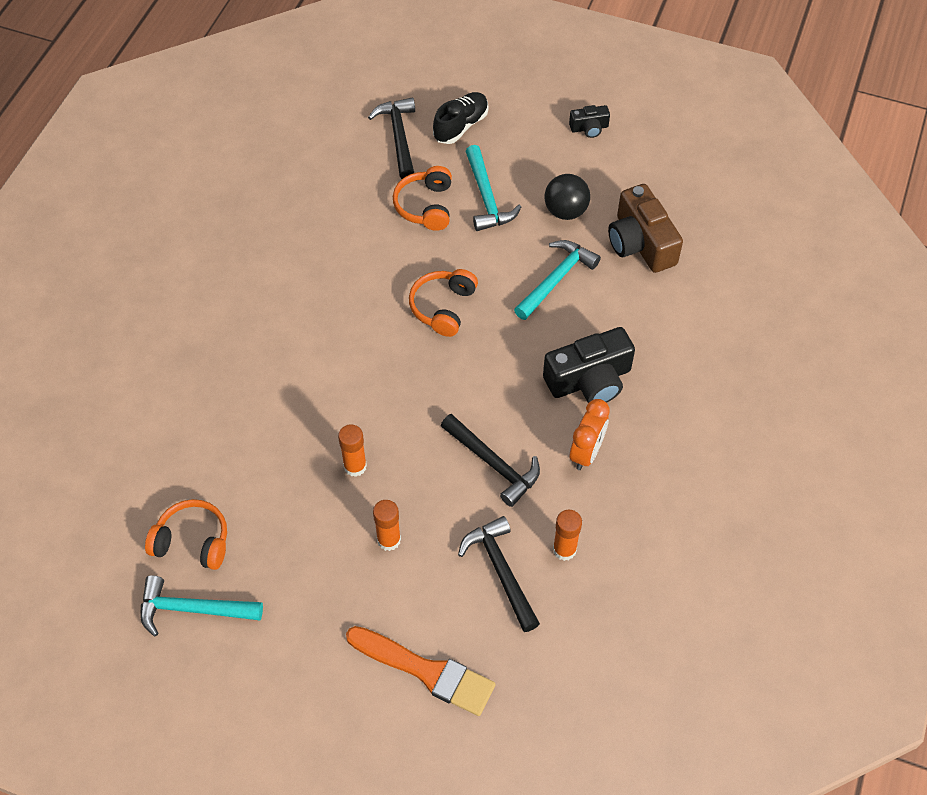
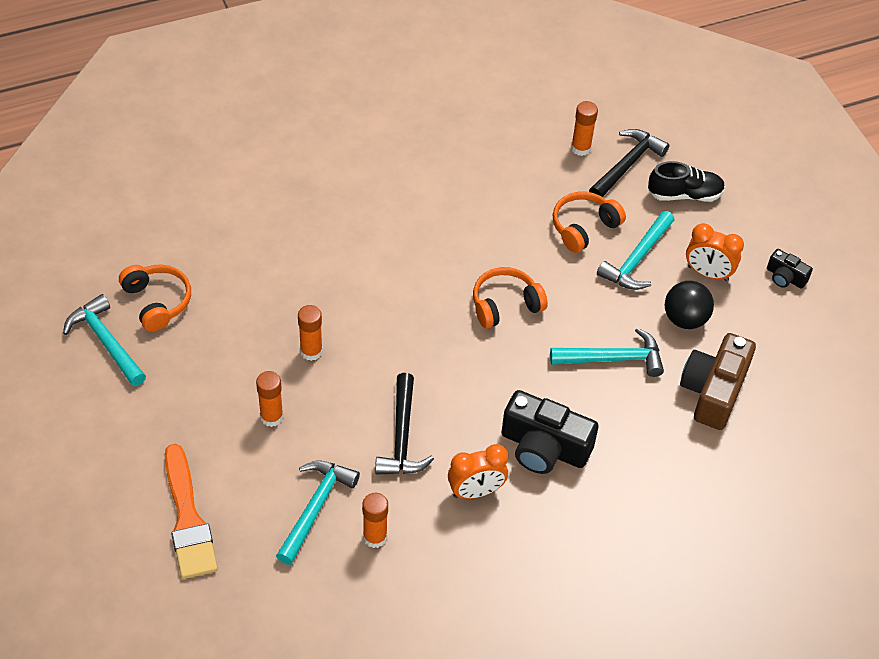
camera: 45 degrees right, 5 degrees down
black hammer [458,516,540,632] -> turquoise hammer [276,461,360,565]
none -> orange glue stick [571,101,598,156]
none -> orange clock [686,223,744,281]

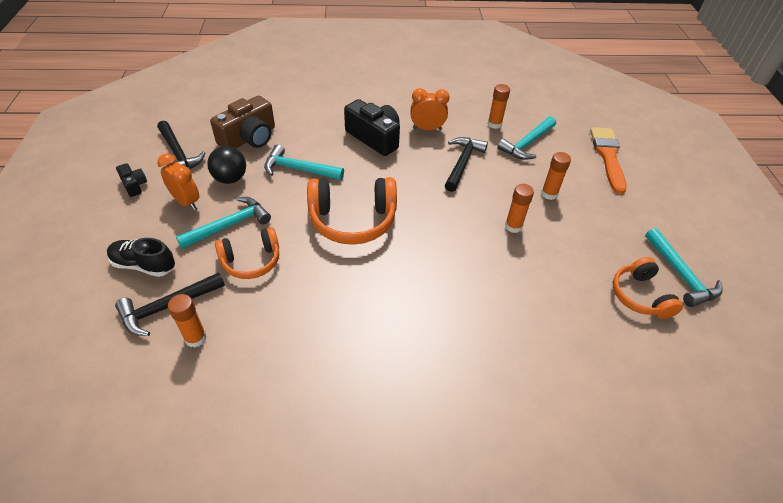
camera: 160 degrees left, 5 degrees down
orange headphones [473,267,548,329] -> orange headphones [307,177,397,245], size x1.58
none -> black hammer [157,120,206,169]

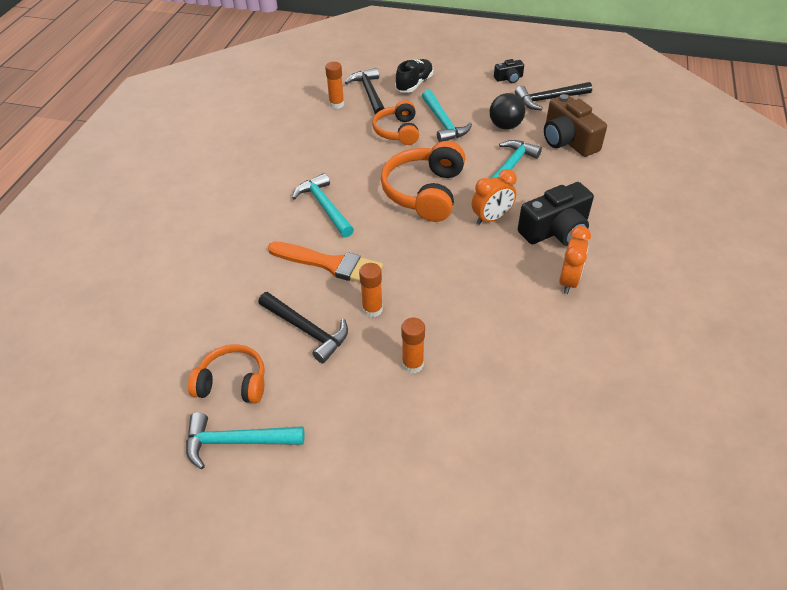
camera: 110 degrees right, 0 degrees up
orange clock [157,153,199,210] -> orange clock moved to [472,169,517,225]
black hammer [445,137,488,192] -> black hammer moved to [258,292,348,363]
orange glue stick [488,84,510,129] -> none
turquoise hammer [497,116,556,160] -> turquoise hammer moved to [292,173,354,237]
orange brush [590,127,627,194] -> orange brush moved to [268,241,383,282]

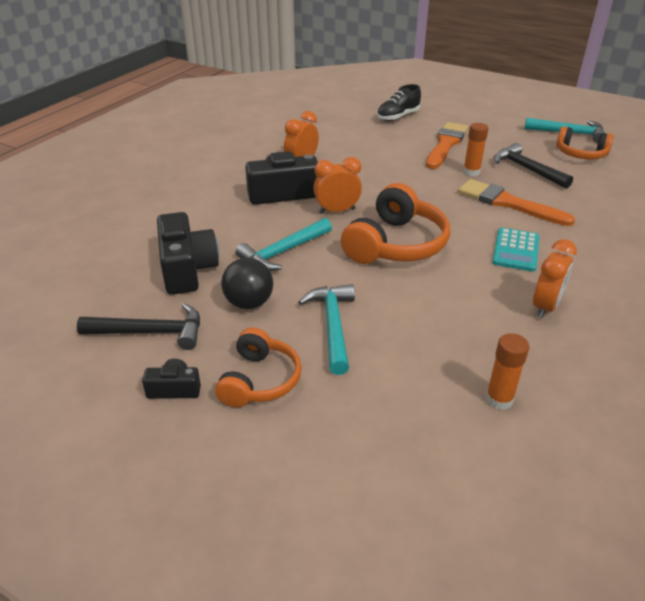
camera: 165 degrees left, 10 degrees down
turquoise hammer [292,173,354,237] -> turquoise calculator [492,228,539,272]
black hammer [345,68,385,115] -> none
orange headphones [372,100,419,145] -> orange headphones moved to [215,328,302,407]
black shoe [395,59,433,93] -> black shoe moved to [377,84,421,121]
orange glue stick [401,318,425,373] -> orange brush [426,122,468,169]
brown camera [544,94,607,157] -> black camera [157,212,219,295]
none -> orange clock [533,239,577,319]

